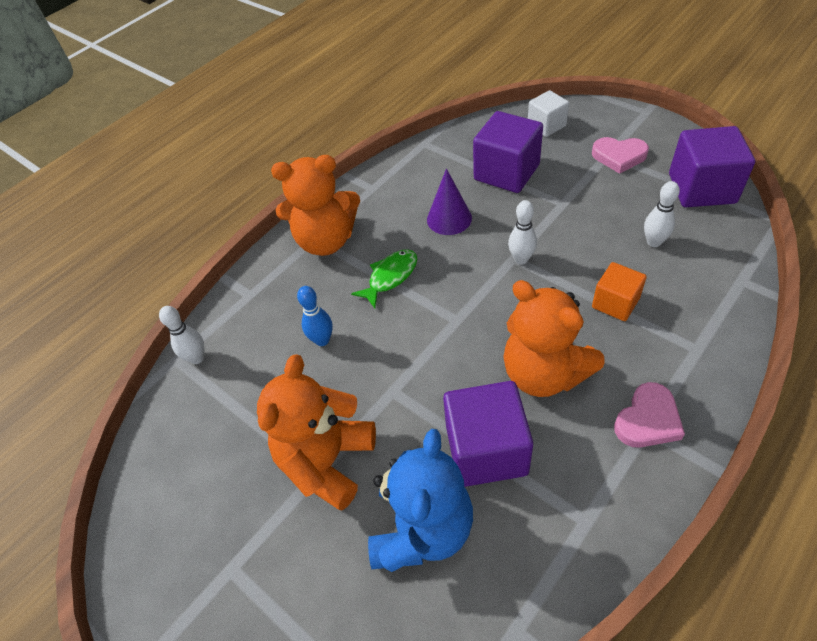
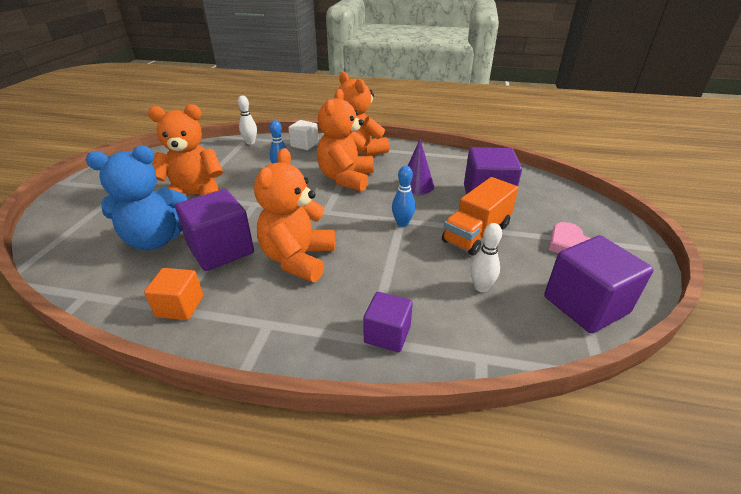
camera: 55 degrees right, 15 degrees down
green fish [351,249,417,308] -> orange teddy bear [317,89,374,191]
white bowling pin [508,200,537,264] -> blue bowling pin [392,166,415,227]
white cube [528,90,569,137] -> white cube moved to [288,120,319,150]
orange cube [592,262,647,321] -> orange cube moved to [144,268,203,320]
pink heart [614,382,685,448] -> none
none -> purple cube [363,292,413,353]
none -> orange truck [442,177,518,256]

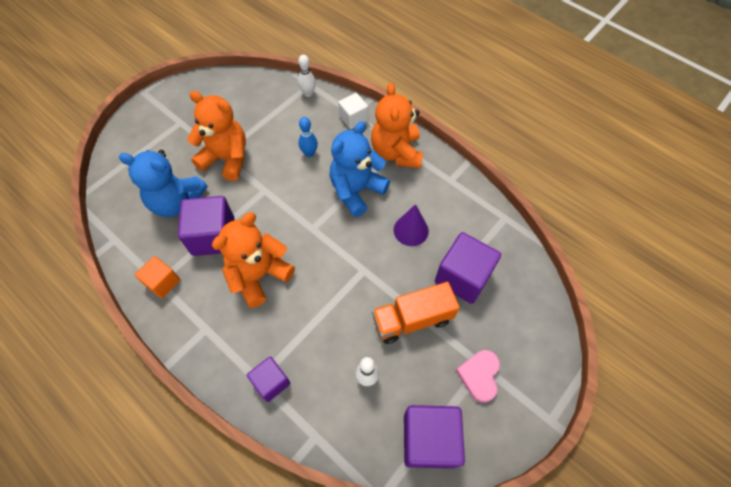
camera: 30 degrees right, 25 degrees up
orange teddy bear [317,89,374,191] -> blue teddy bear [330,121,390,217]
blue bowling pin [392,166,415,227] -> none

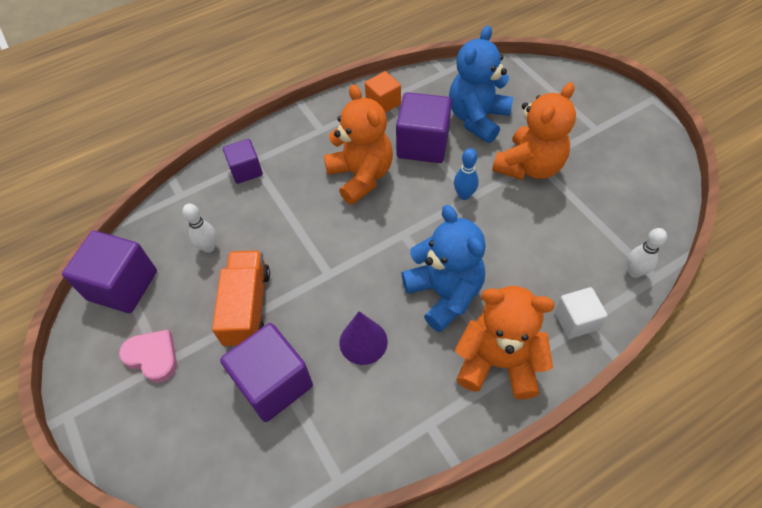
camera: 110 degrees right, 5 degrees down
blue bowling pin [299,117,318,157] -> blue bowling pin moved to [454,148,479,200]

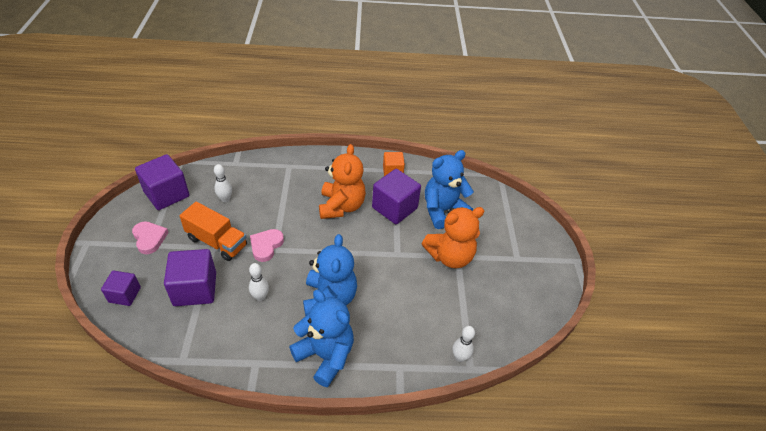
camera: 25 degrees right, 10 degrees down
orange truck [212,250,270,348] -> orange truck turned 90 degrees clockwise [179,202,247,261]
purple cube [223,139,263,184] -> purple cube moved to [101,270,141,306]
purple cone [339,311,388,365] -> white bowling pin [249,263,269,301]
blue bowling pin [454,148,479,200] -> none
orange teddy bear [455,286,555,400] -> blue teddy bear [289,290,354,387]
white cube [554,287,608,339] -> none
none -> pink heart [250,229,284,262]

